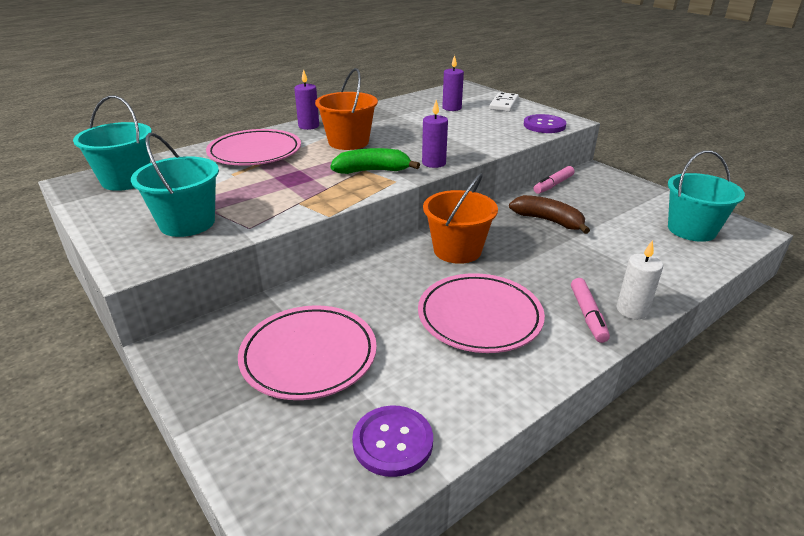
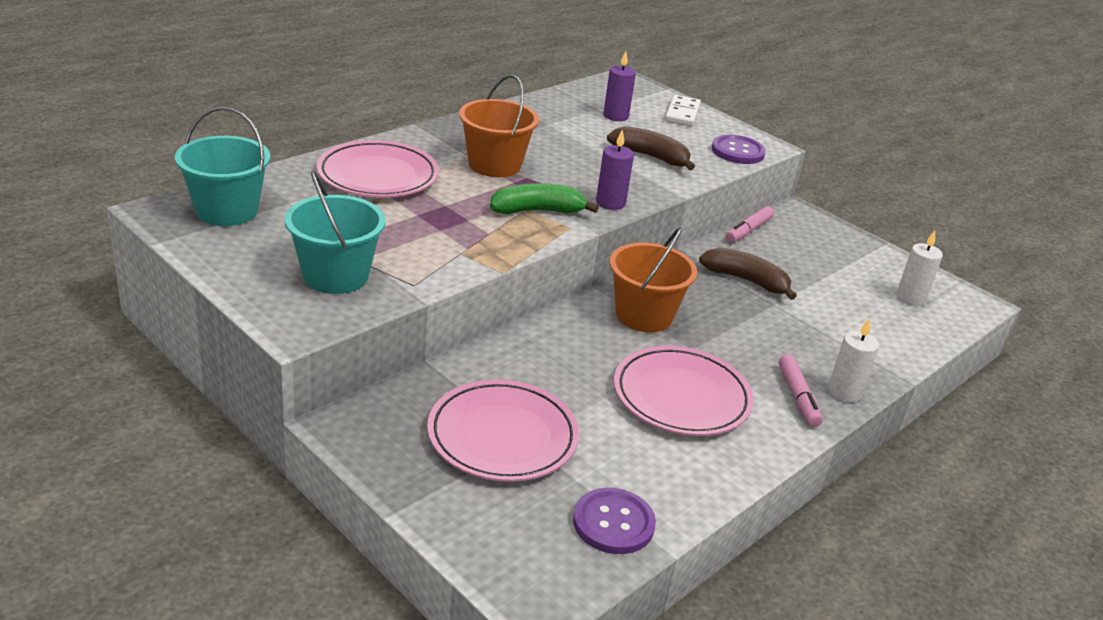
camera: 10 degrees left, 0 degrees up
purple candle [294,69,319,130] -> none
turquoise bucket [668,150,745,242] -> white candle [896,231,943,306]
none -> brown banana [607,126,695,170]

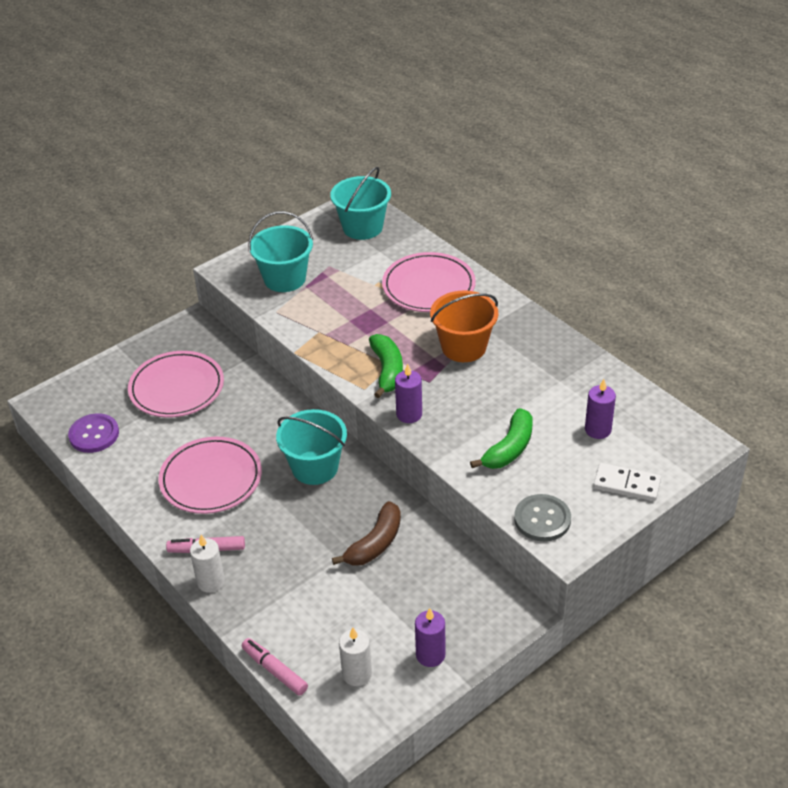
camera: 100 degrees right, 10 degrees up
brown banana [607,126,695,170] -> green banana [470,408,533,469]
orange bucket [610,228,697,332] -> turquoise bucket [276,409,347,485]
purple button [712,135,766,164] -> grey button [514,494,571,541]
pink marker [726,206,774,243] -> pink marker moved to [242,638,308,696]
none -> purple candle [415,608,445,667]

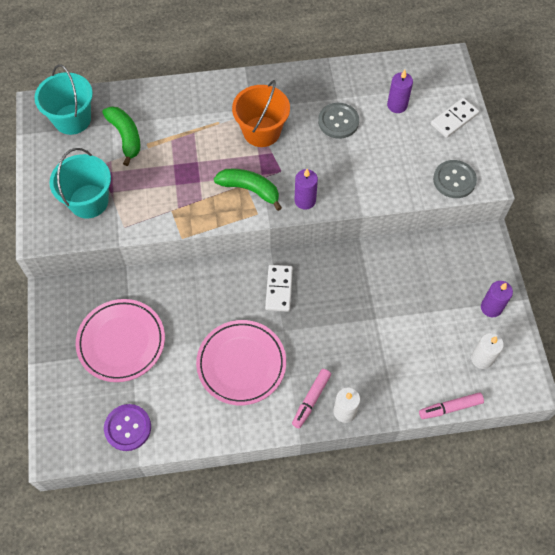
camera: 60 degrees left, 20 degrees up
turquoise bucket [276,409,347,485] -> white domino [265,265,293,312]
brown banana [332,501,401,566] -> none
pink plate [382,252,476,312] -> none
green banana [470,408,533,469] -> green banana moved to [102,106,141,166]
none -> grey button [318,103,359,139]

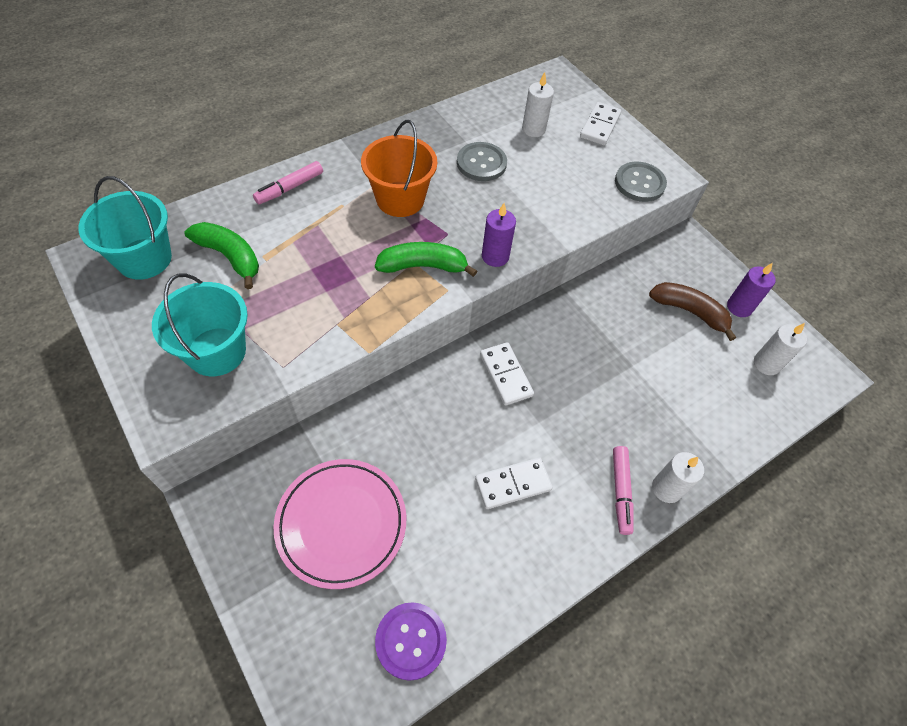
camera: 30 degrees left, 5 degrees down
pink plate [196,320,286,405] -> white domino [475,457,553,509]
purple candle [387,70,413,113] -> white candle [522,72,554,137]
pink marker [419,392,484,419] -> pink marker moved to [253,161,323,204]
none -> brown banana [649,282,736,341]

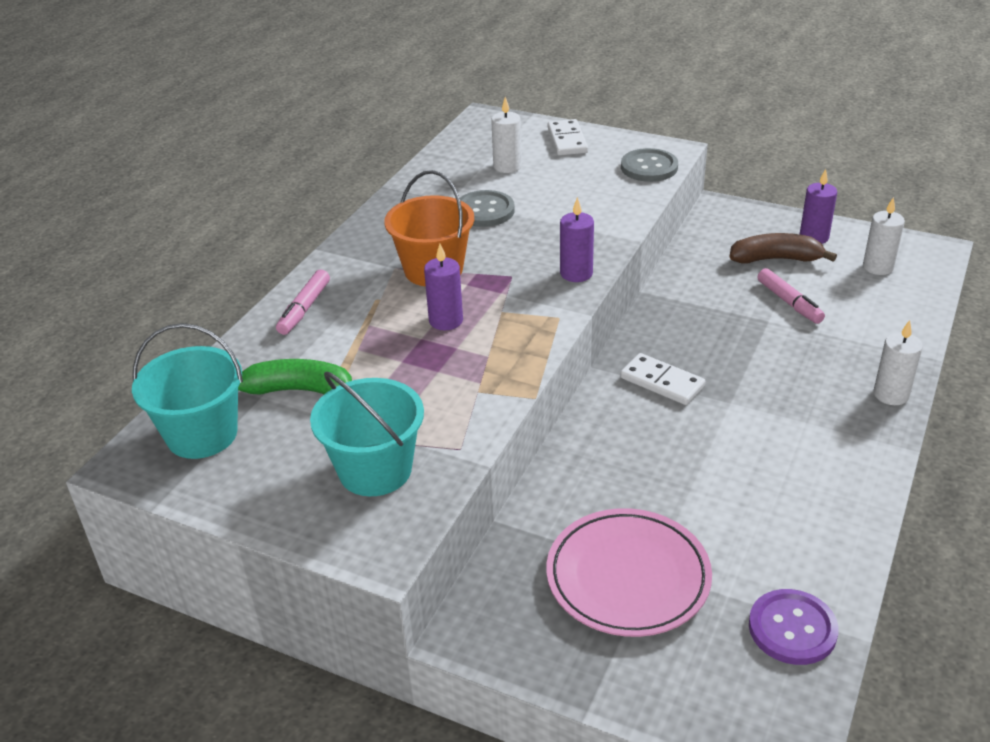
camera: 25 degrees left, 20 degrees down
green banana [375,242,477,277] -> none
white domino [475,457,553,509] -> none
pink marker [613,446,634,535] -> pink marker moved to [757,268,825,324]
none -> purple candle [424,244,463,331]

